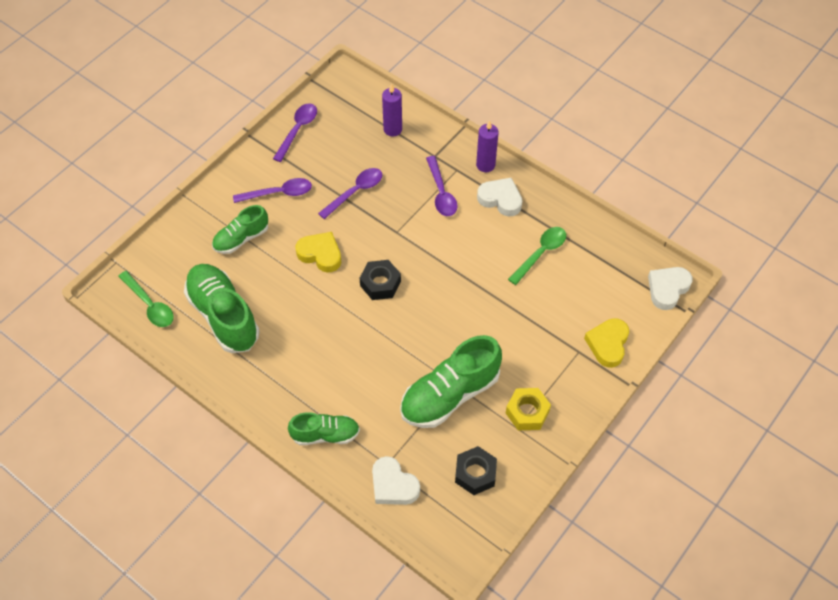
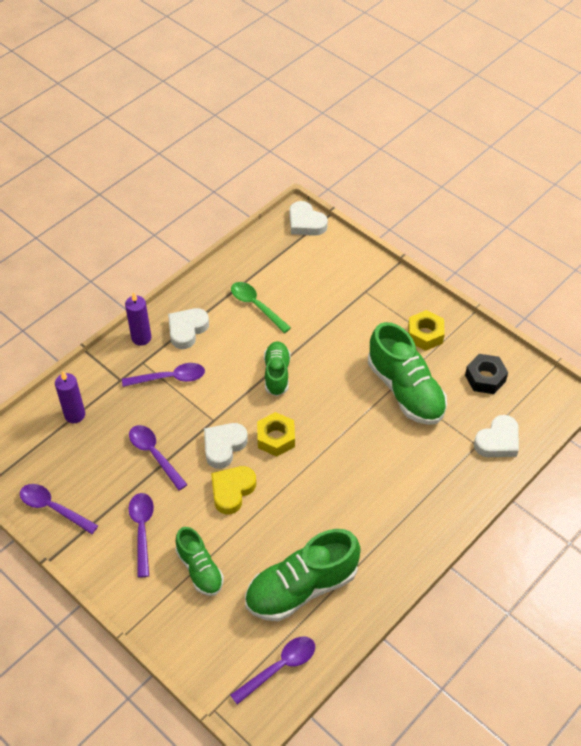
camera: 85 degrees left, 5 degrees down
green spoon [118,271,174,327] -> purple spoon [230,637,315,705]
green shoe [288,412,360,445] -> green shoe moved to [264,341,290,396]
black nut [360,260,401,300] -> yellow nut [257,412,295,457]
yellow heart [584,318,629,368] -> none
none -> white heart [204,423,248,469]

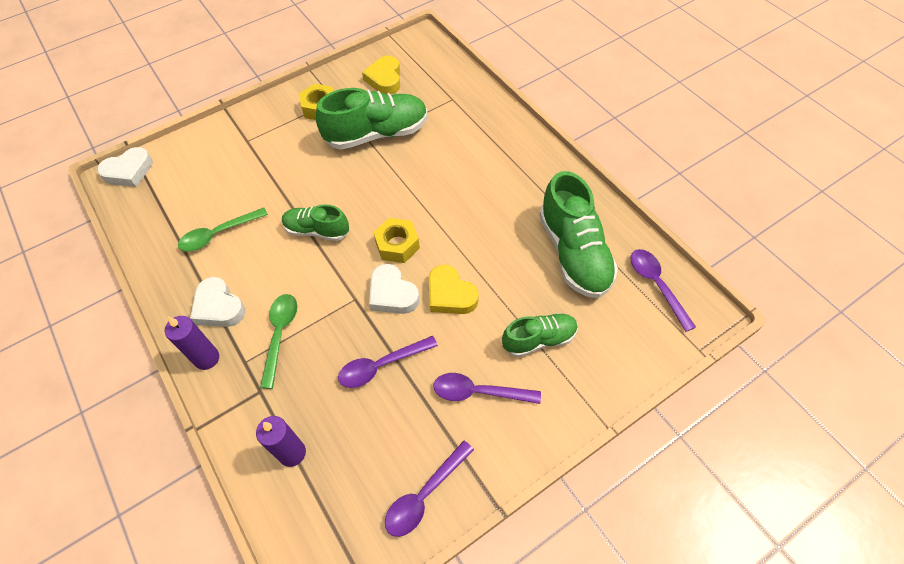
camera: 75 degrees left, 5 degrees up
purple spoon [122,363,205,387] -> green spoon [260,294,297,389]
black nut [465,354,508,394] -> yellow heart [362,56,400,94]
white heart [474,415,519,457] -> none

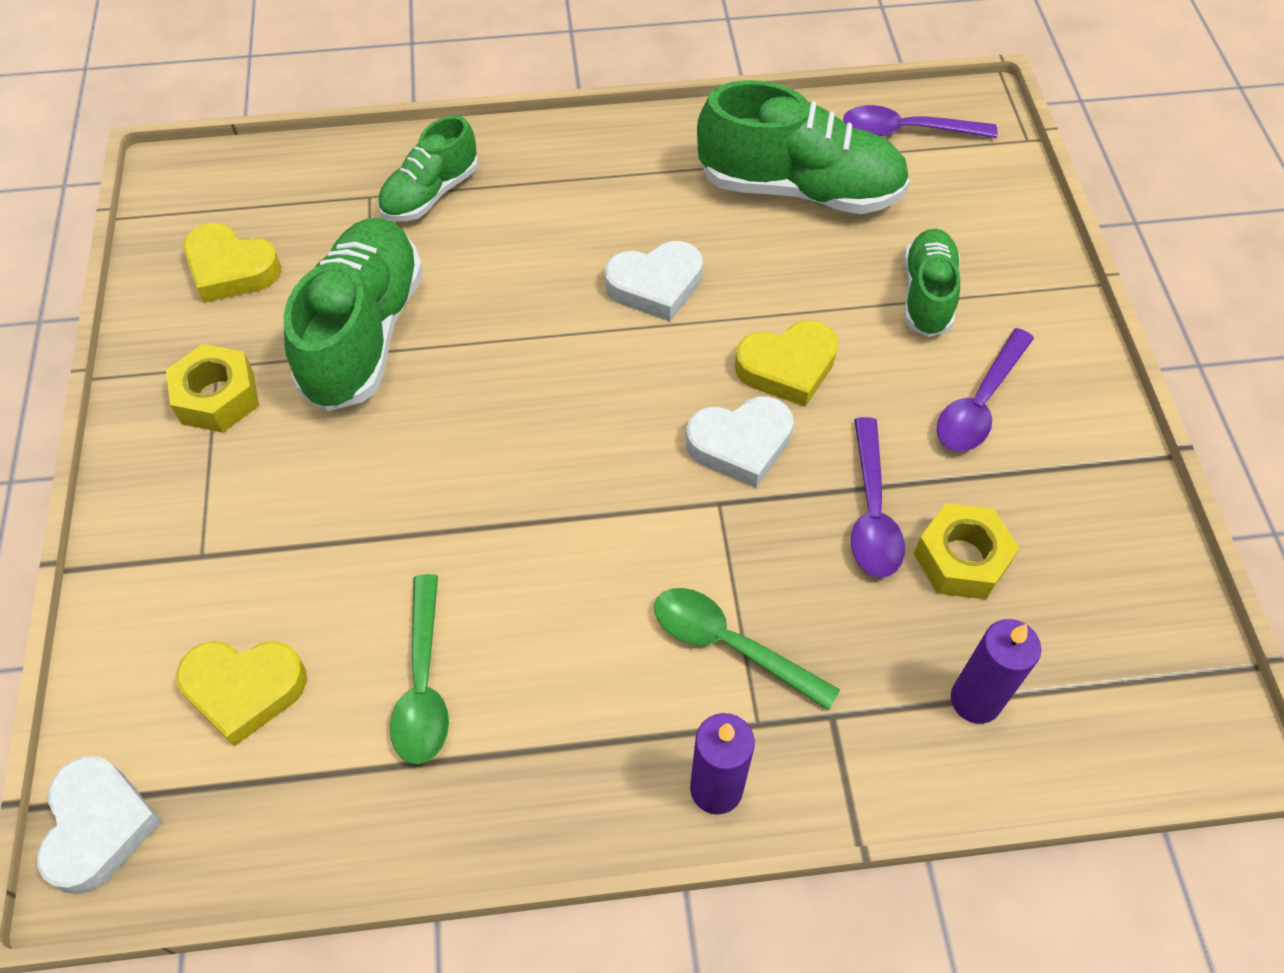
camera: 65 degrees left, 0 degrees up
white heart [190,277,245,327] -> white heart moved to [605,241,703,321]
green shoe [282,204,349,241] -> green shoe moved to [378,115,478,221]
yellow nut [373,218,420,263] -> yellow nut moved to [914,503,1020,600]
purple spoon [385,441,474,537] -> none
none -> yellow heart [176,641,307,746]

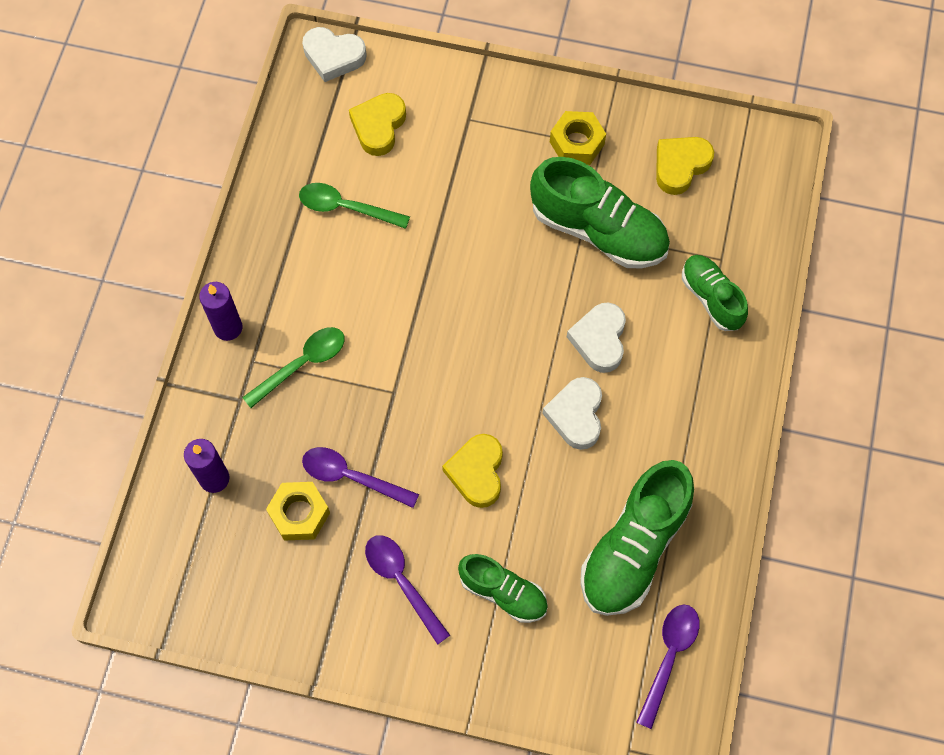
camera: 110 degrees right, 10 degrees up
white heart [686,396,794,488] -> white heart moved to [567,302,626,373]

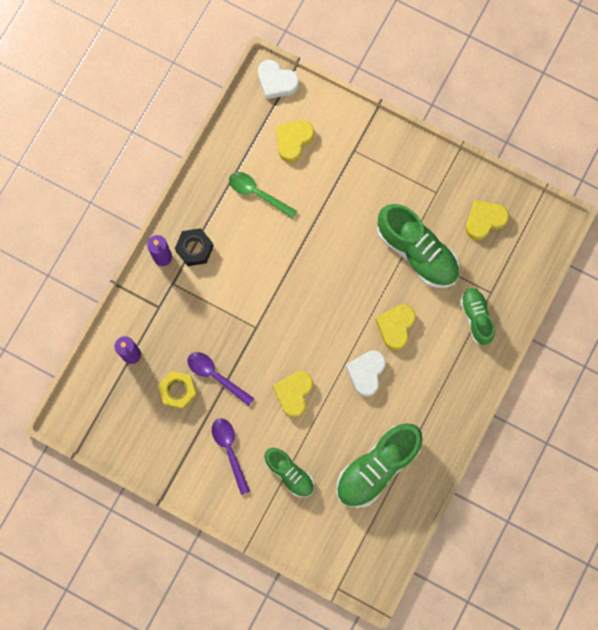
camera: 15 degrees right, 10 degrees up
green spoon [242,327,345,408] -> none
yellow nut [550,111,606,165] -> none
white heart [567,302,626,373] -> yellow heart [375,305,416,350]
purple spoon [636,604,700,729] -> none
none -> black nut [175,228,213,266]

